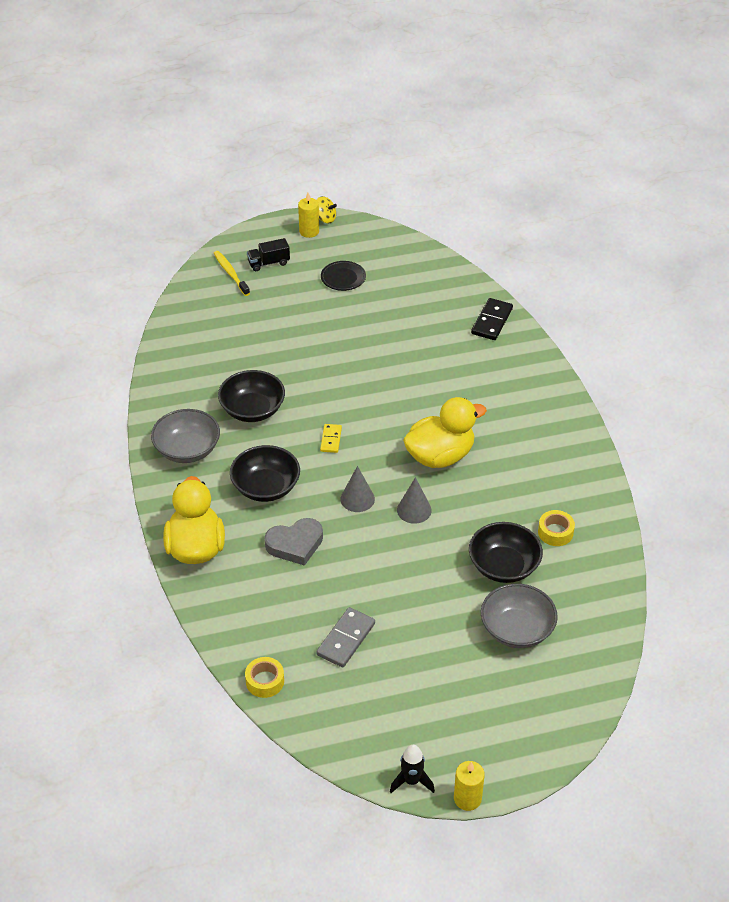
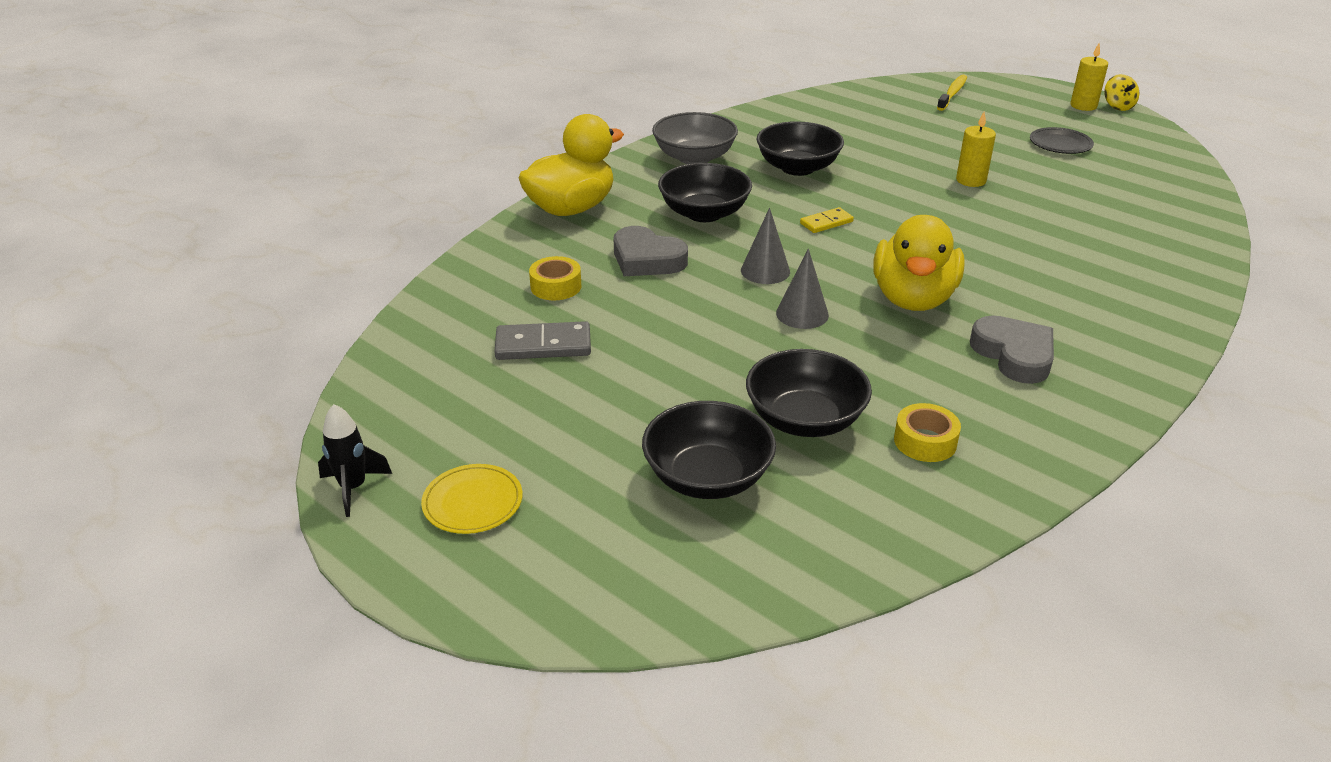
camera: 55 degrees right, 10 degrees down
yellow tape [245,657,284,698] -> yellow tape moved to [529,256,582,300]
black truck [247,238,290,271] -> none
yellow duck [403,397,487,468] -> yellow duck turned 75 degrees clockwise [874,215,965,311]
yellow candle [454,761,485,811] -> yellow candle moved to [956,111,996,187]
black domino [471,298,513,340] -> none
grey bowl [481,584,558,648] -> black bowl [642,401,776,499]
none -> yellow plate [421,464,523,534]
none -> grey heart [970,315,1054,384]

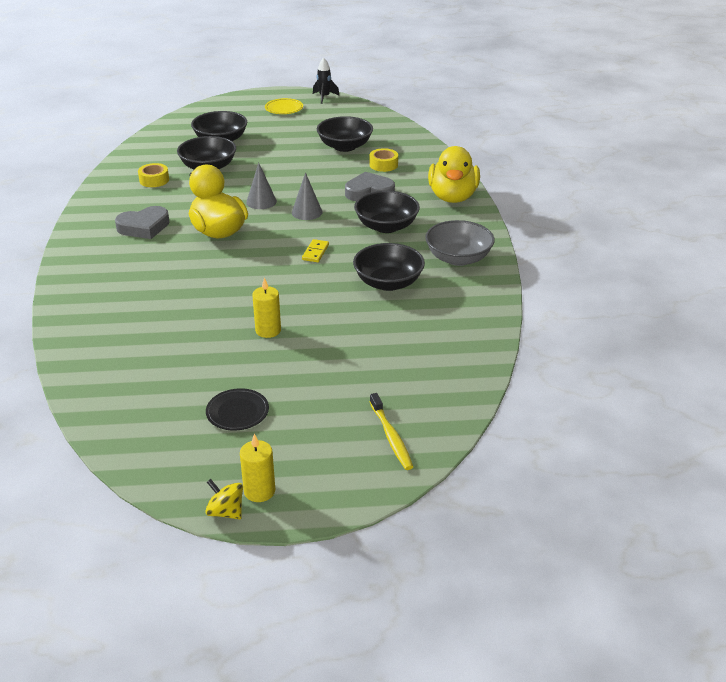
camera: 135 degrees right, 0 degrees up
grey domino [495,321,591,360] -> black bowl [317,116,373,152]
grey heart [970,315,1054,384] -> grey heart turned 45 degrees counterclockwise [115,206,170,239]

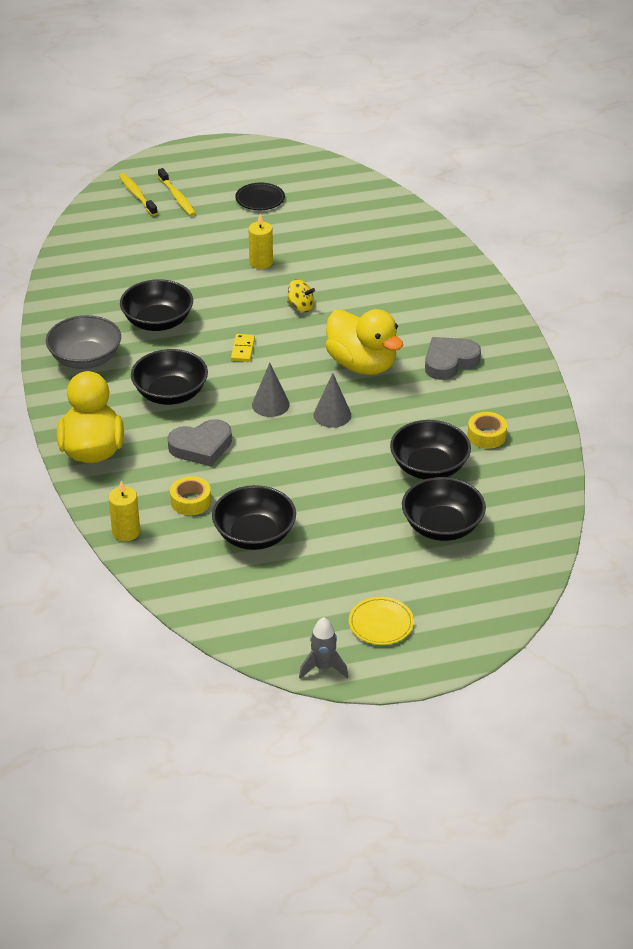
camera: 170 degrees right, 5 degrees up
yellow spinning top [205,479,243,520] -> yellow spinning top moved to [287,279,315,312]
yellow candle [240,434,275,502] -> yellow candle moved to [108,481,140,541]
black rocket [313,57,340,104] -> grey rocket [299,617,348,679]
none -> yellow toothbrush [158,168,196,216]

